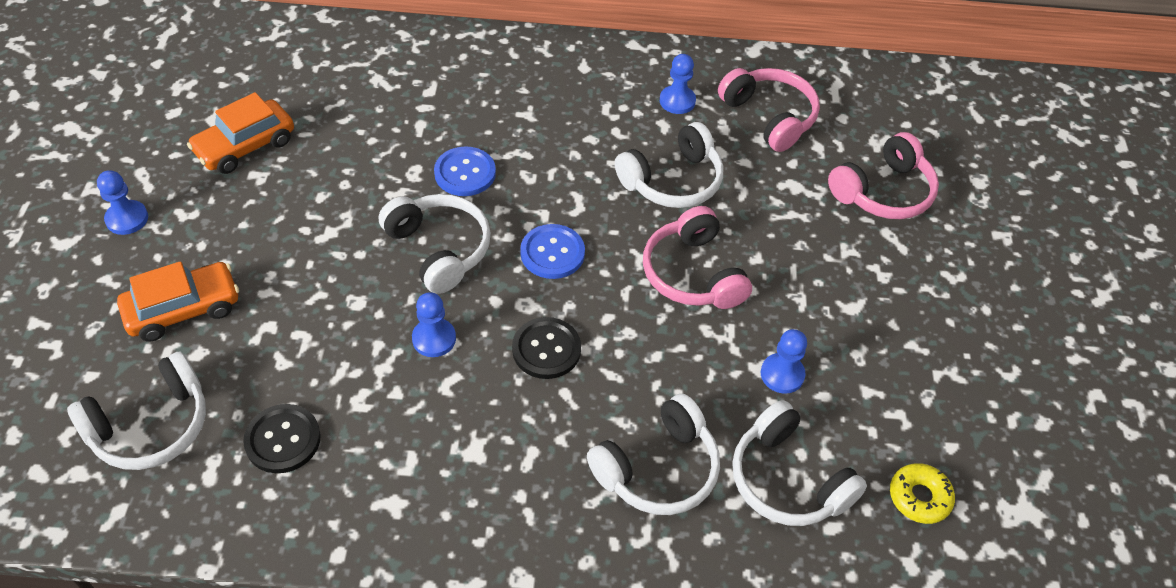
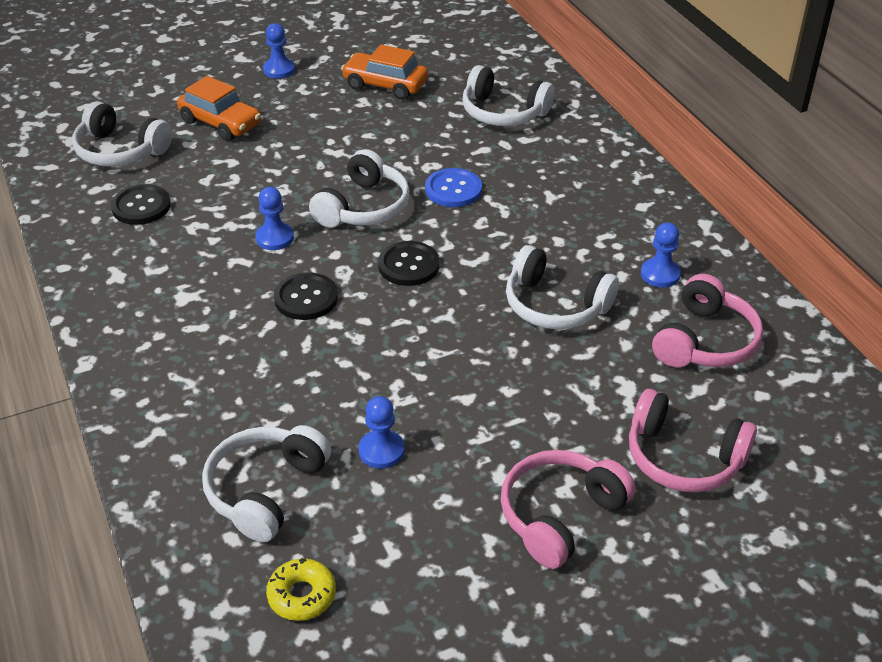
camera: 65 degrees right, 10 degrees down
blue button [520,224,585,279] -> black button [378,241,439,286]
white headphones [587,394,720,515] -> white headphones moved to [463,65,554,126]
pink headphones [643,206,752,309] -> pink headphones moved to [501,450,636,569]

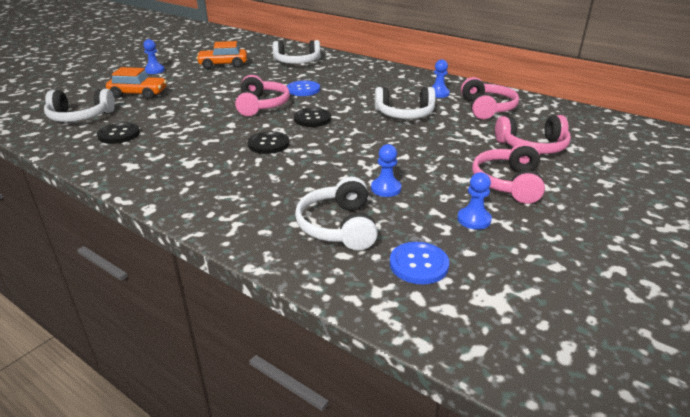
camera: 30 degrees left, 10 degrees down
blue pawn [256,187,294,250] -> blue pawn moved to [457,172,492,229]
yellow donut [266,558,336,621] -> blue button [390,242,449,284]
white headphones [309,149,410,228] -> pink headphones [235,75,290,116]

